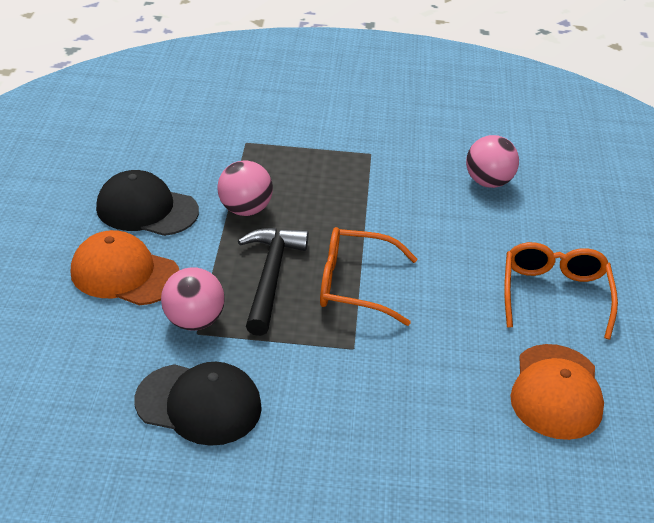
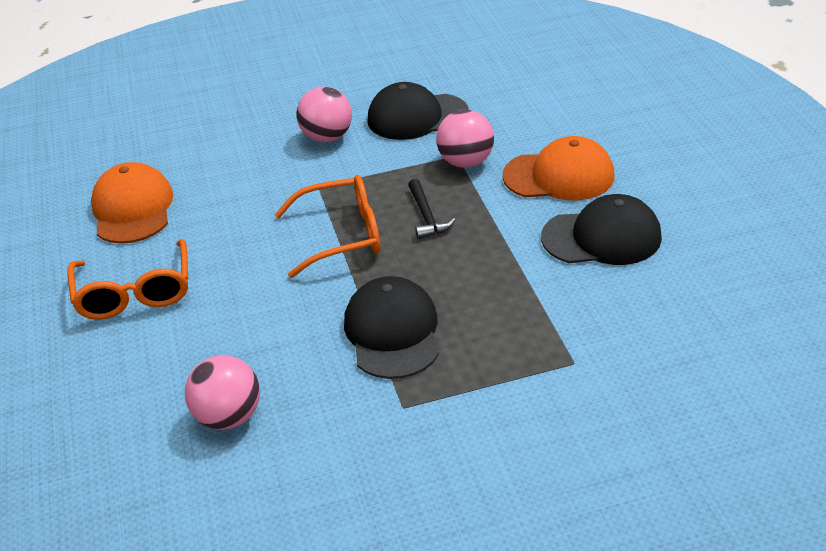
camera: 165 degrees right, 0 degrees up
pink ball [217,160,273,216] -> pink ball moved to [296,87,352,142]
black hammer [238,228,309,336] -> black hammer [408,179,455,239], size x0.57
none -> black cap [344,276,439,379]

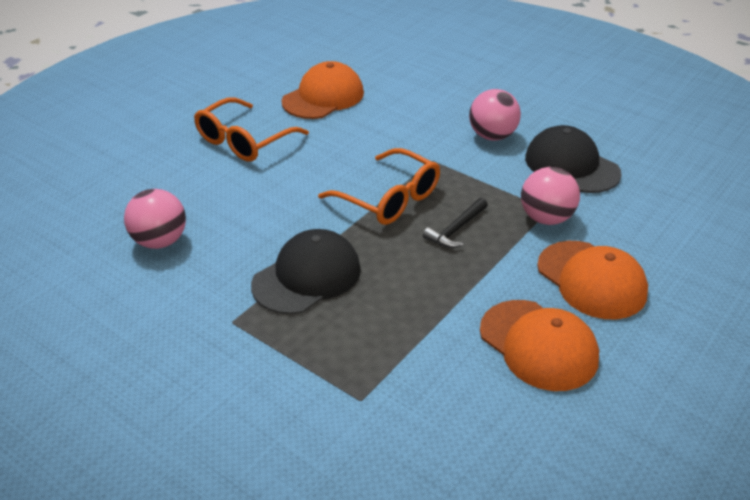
camera: 50 degrees right, 0 degrees up
black cap [541,194,662,265] -> orange cap [480,300,599,391]

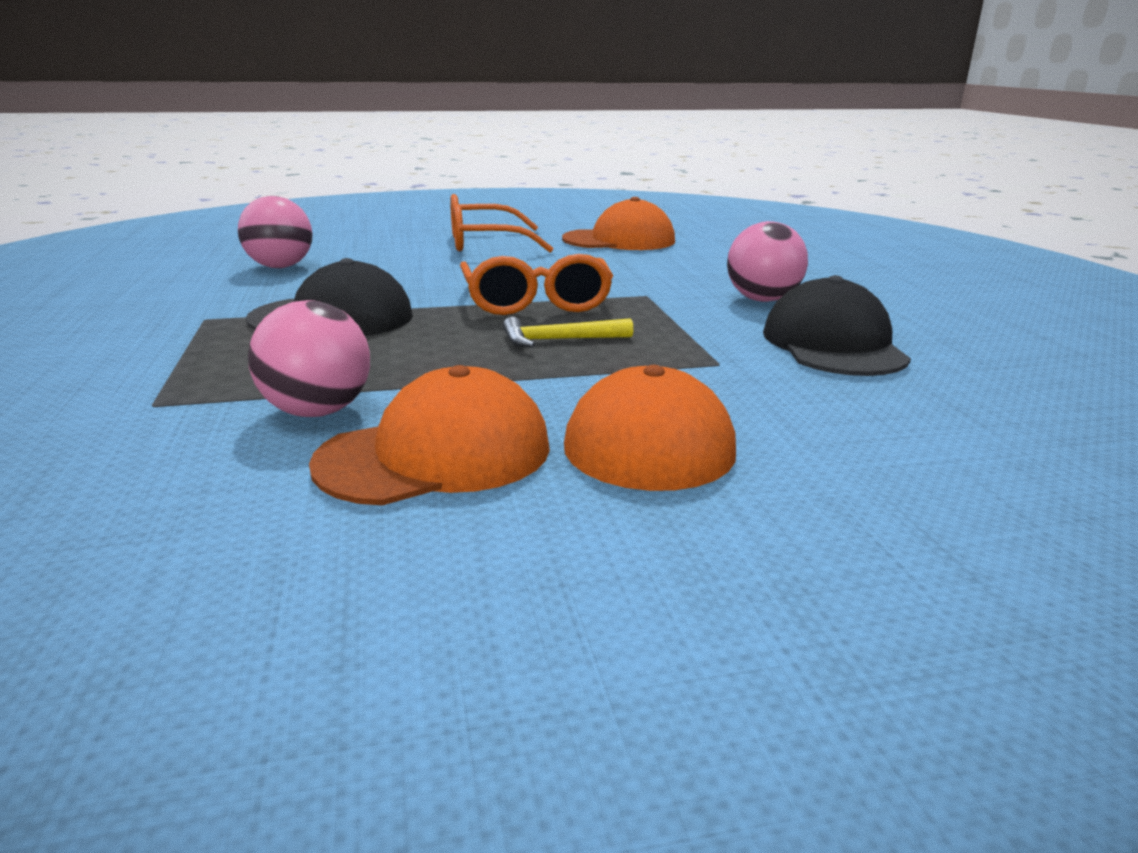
camera: 40 degrees right, 15 degrees down
black hammer [423,198,488,248] -> yellow hammer [503,317,633,347]
orange cap [480,300,599,391] -> orange cap turned 120 degrees counterclockwise [309,365,550,505]
pink ball [521,167,580,225] -> pink ball moved to [248,300,370,417]

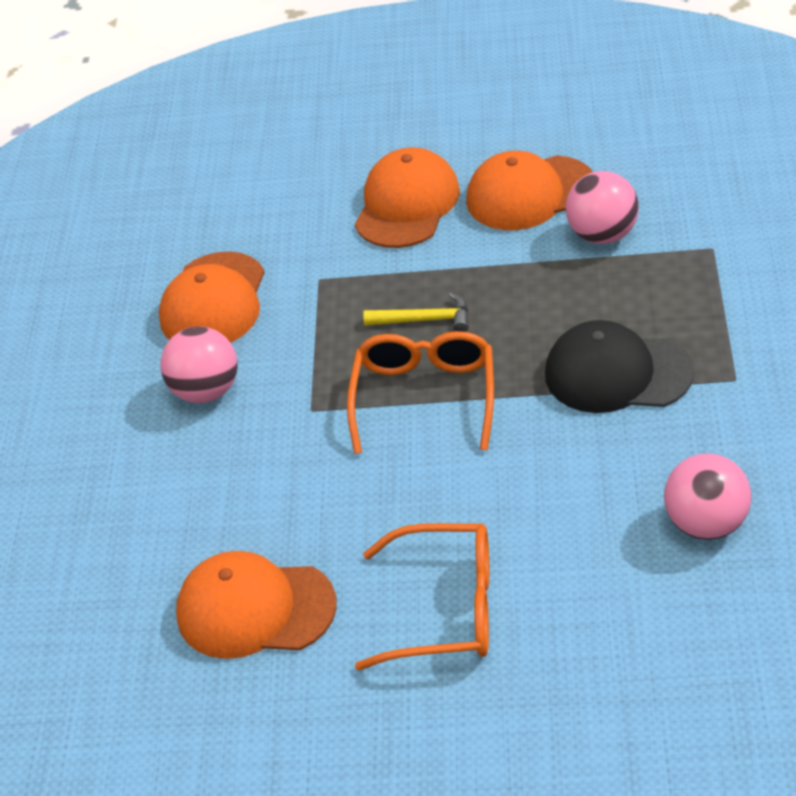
camera: 160 degrees left, 20 degrees up
black cap [763,275,911,376] -> orange cap [159,252,265,342]

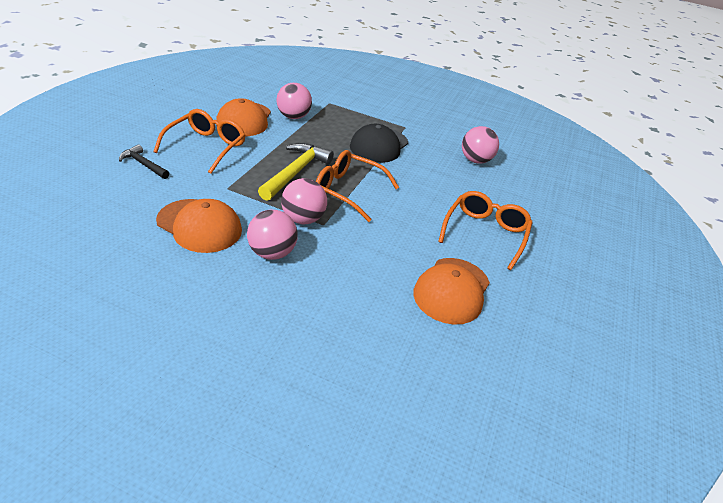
camera: 80 degrees left, 5 degrees down
orange cap [355,148,460,248] -> orange glasses [153,109,245,174]
yellow hammer [363,293,469,332] -> yellow hammer [258,143,334,201], size x1.74
none -> black hammer [119,145,170,179]
none -> pink ball [281,178,327,224]

